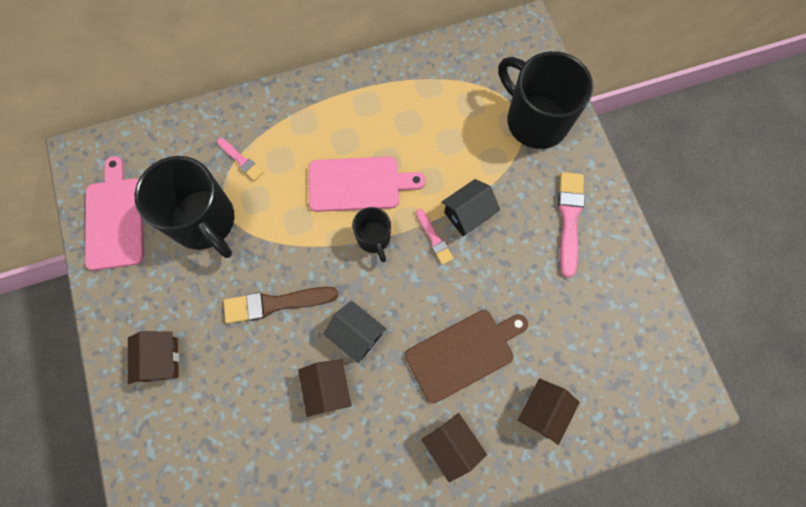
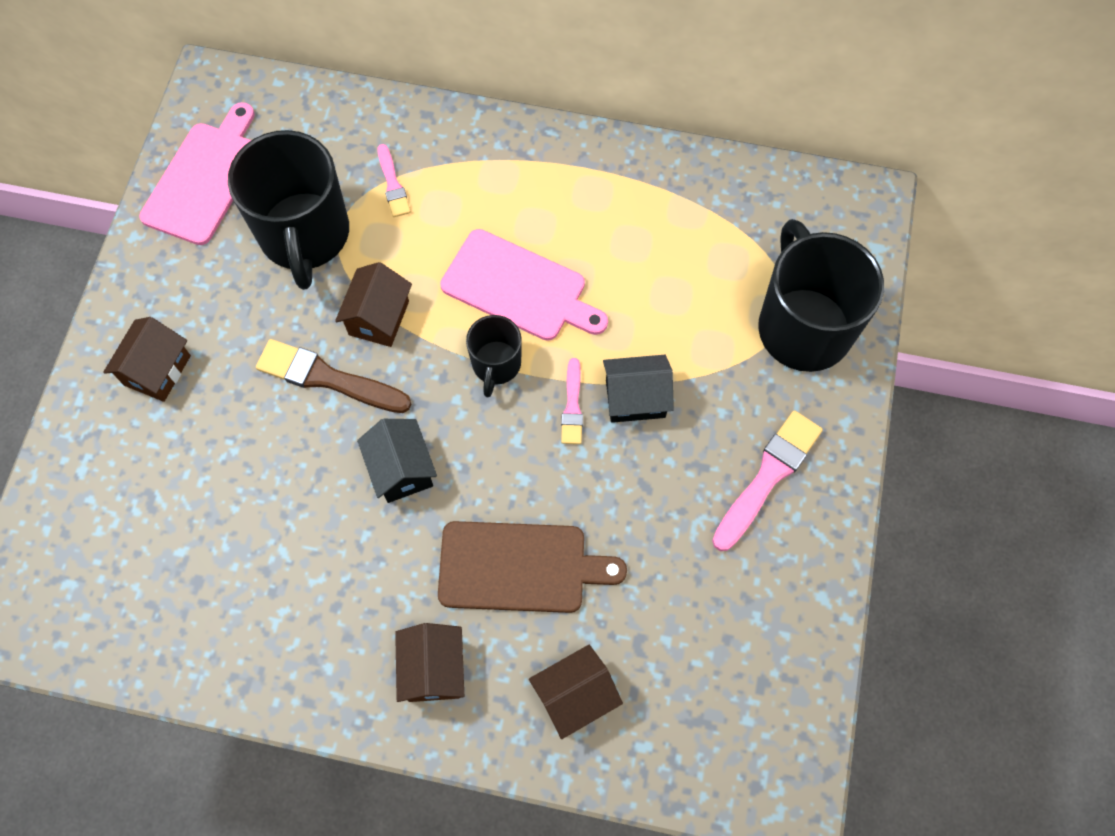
camera: 30 degrees right, 5 degrees down
brown house [298,359,352,417] -> brown house moved to [335,262,412,347]

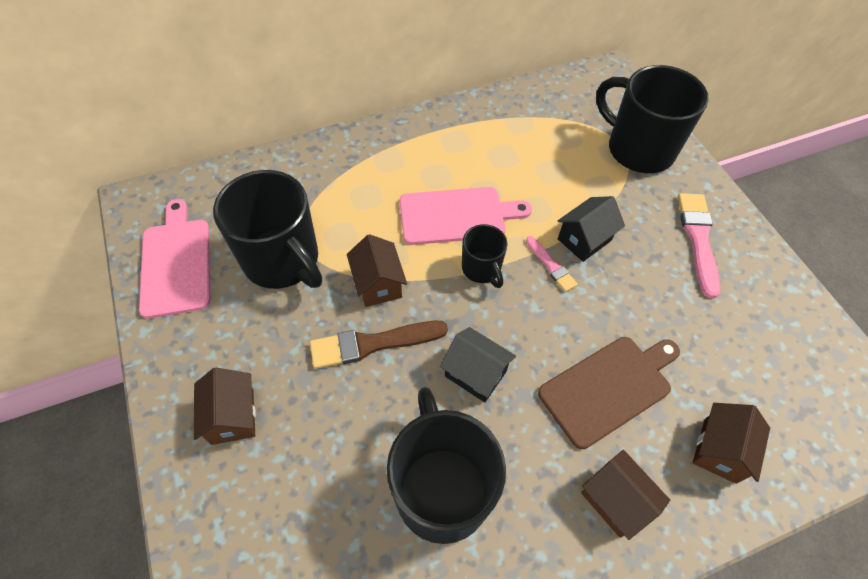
camera: 35 degrees left, 10 degrees down
pink brush [377,144,411,217] -> none
none -> black mug [387,387,506,544]

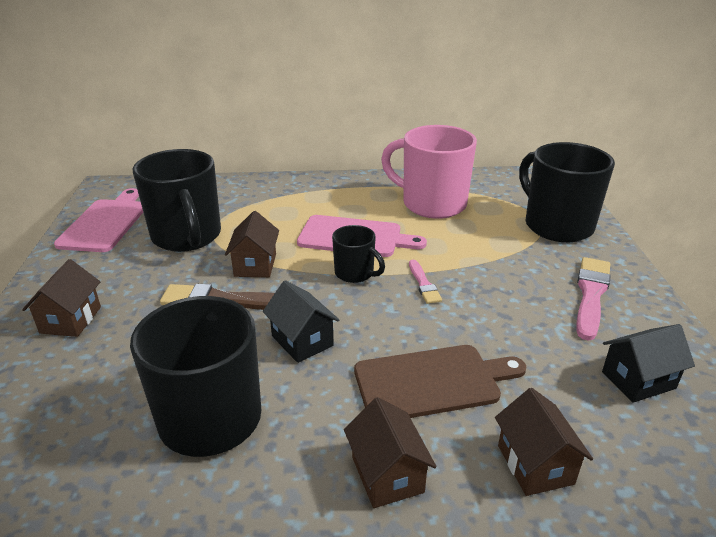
camera: 20 degrees right, 25 degrees down
black mug [462,224,508,288] -> black mug turned 45 degrees counterclockwise [332,225,385,283]
black house [558,196,625,262] -> black house moved to [602,324,695,403]
brown house [693,403,770,484] -> brown house turned 60 degrees counterclockwise [495,388,593,496]
none -> pink mug [381,125,477,219]

